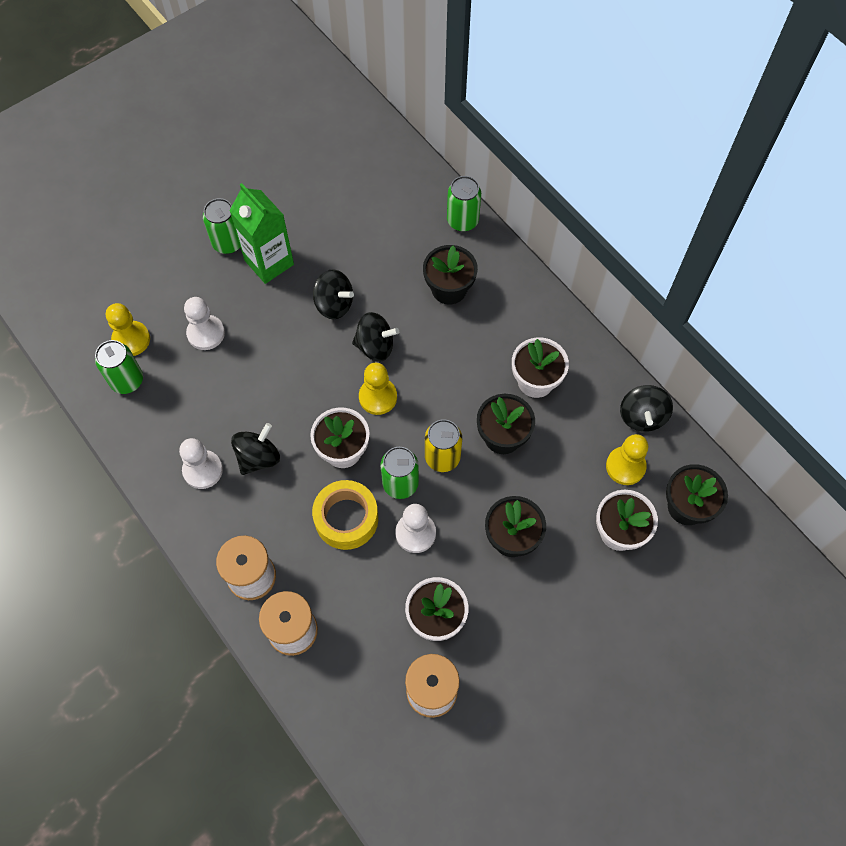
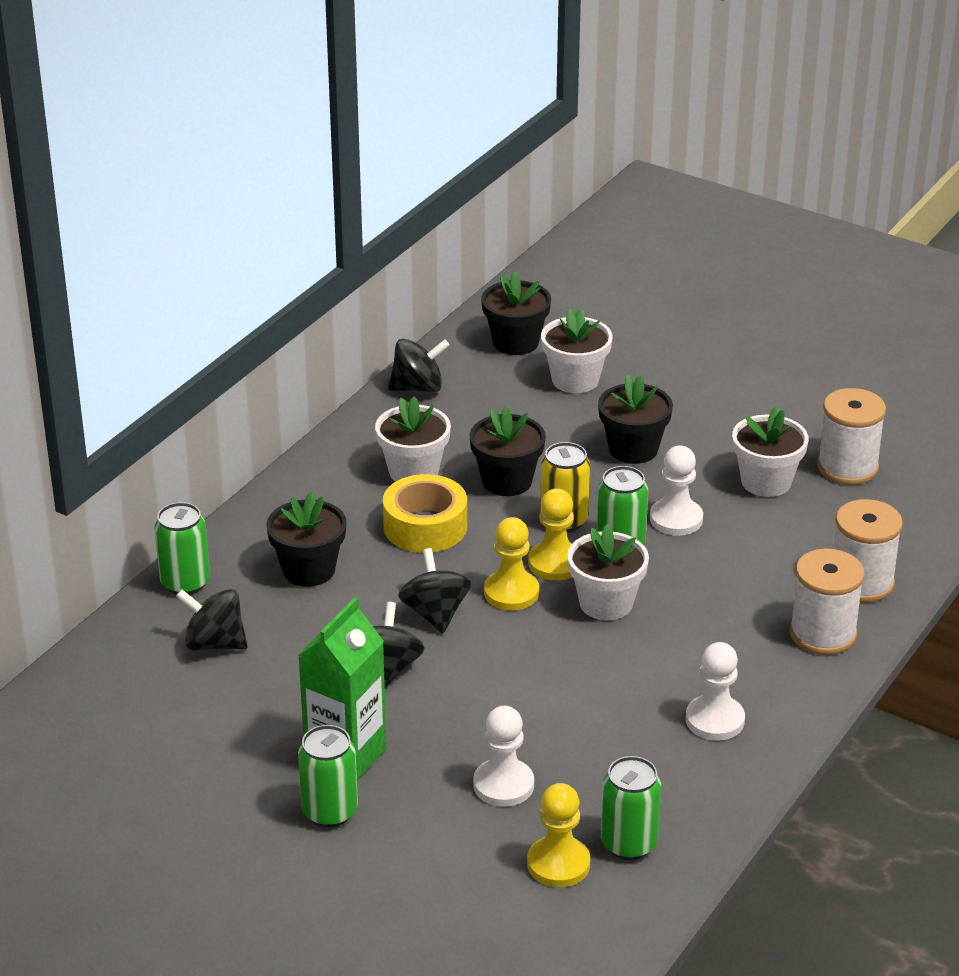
camera: 110 degrees left, 30 degrees down
black spinning top [231,423,280,475] -> black spinning top moved to [176,589,248,651]
yellow tape [312,480,378,550] -> yellow tape moved to [383,474,467,553]
yellow pawn [606,434,648,485] -> yellow pawn moved to [528,489,574,580]

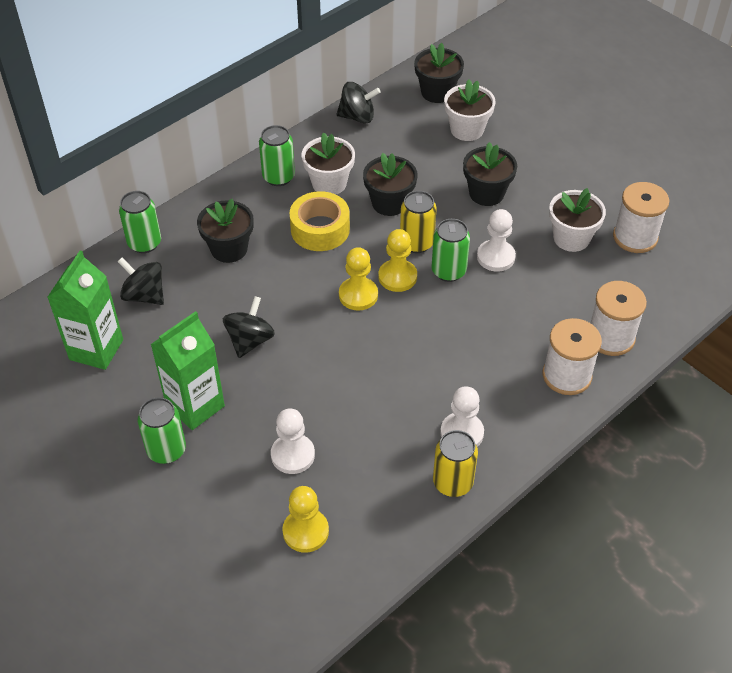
camera: 15 degrees right, 15 degrees up
black spinning top [398,548,471,633] -> none
white flower pot [567,524,649,620] -> none
green can [601,756,661,860] -> green can moved to [259,125,295,186]
none -> green carton [47,251,123,370]
none -> yellow can [433,430,478,497]

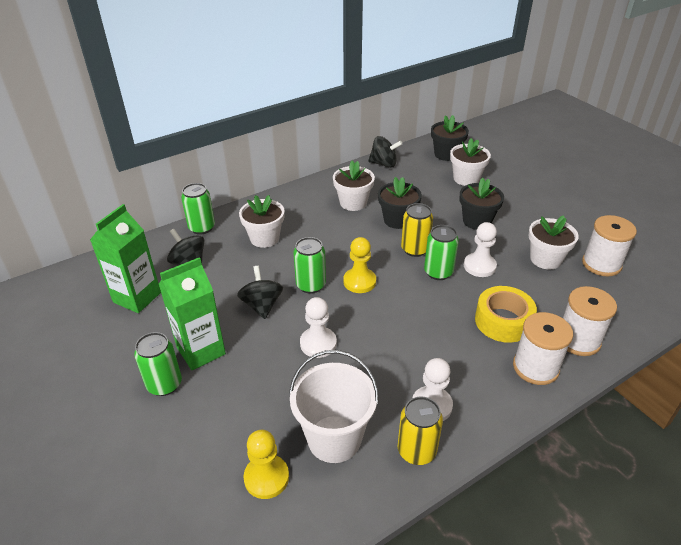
camera: 10 degrees right, 10 degrees down
black flower pot [197,199,254,263] -> white flower pot [239,195,285,248]
black spinning top [223,296,275,358] -> black spinning top turned 45 degrees counterclockwise [237,266,283,319]
green can [259,125,295,186] -> green can moved to [293,237,326,294]
white pawn [271,409,315,474] -> white pawn moved to [300,297,337,358]
yellow tape [289,191,350,251] -> yellow tape moved to [475,286,537,343]
yellow pawn [379,229,417,292] -> none
none -> white bucket [289,350,379,463]

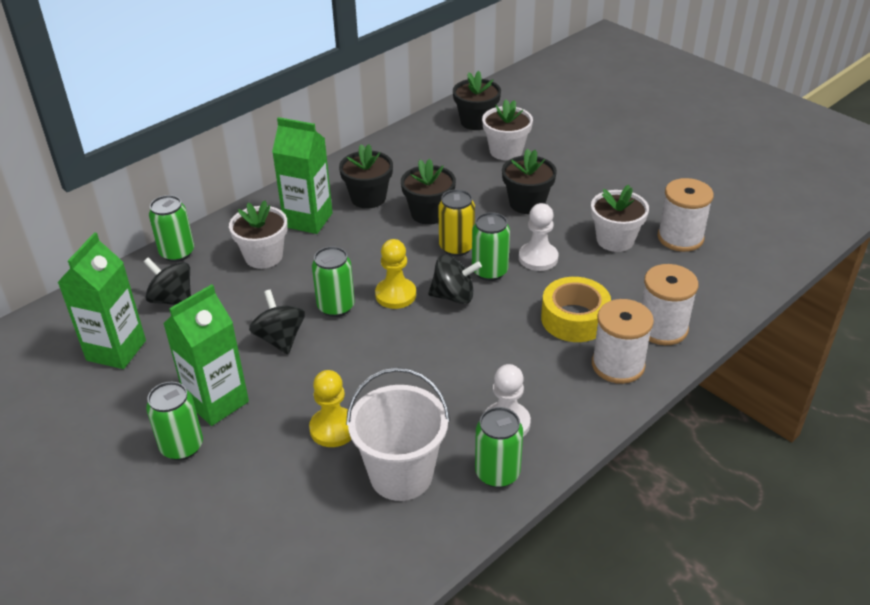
camera: 10 degrees left, 0 degrees up
yellow pawn [243,430,289,499] -> yellow pawn moved to [309,370,351,447]
white pawn [300,297,337,358] -> none
white flower pot [333,161,375,211] -> black flower pot [339,144,393,209]
black spinning top [368,136,402,168] -> black spinning top moved to [428,255,482,304]
yellow can [398,397,443,465] -> green can [475,407,523,488]
none -> green carton [272,117,333,234]

